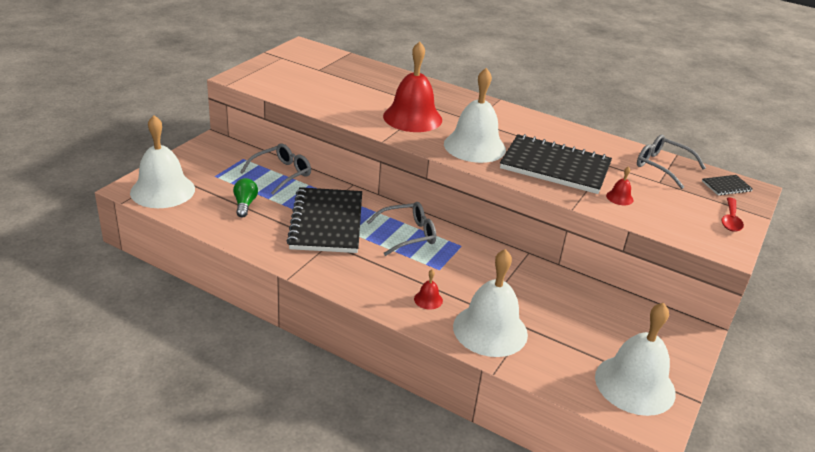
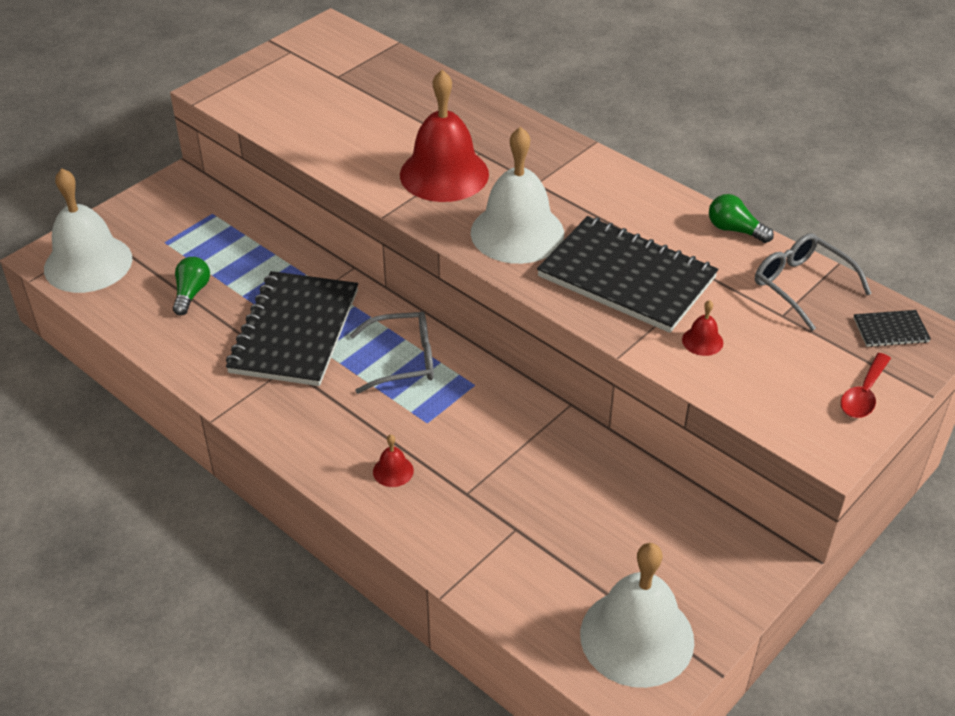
camera: 15 degrees right, 10 degrees up
grey glasses [240,144,311,195] -> none
white bell [453,249,528,357] -> none
none -> green light bulb [709,194,774,243]

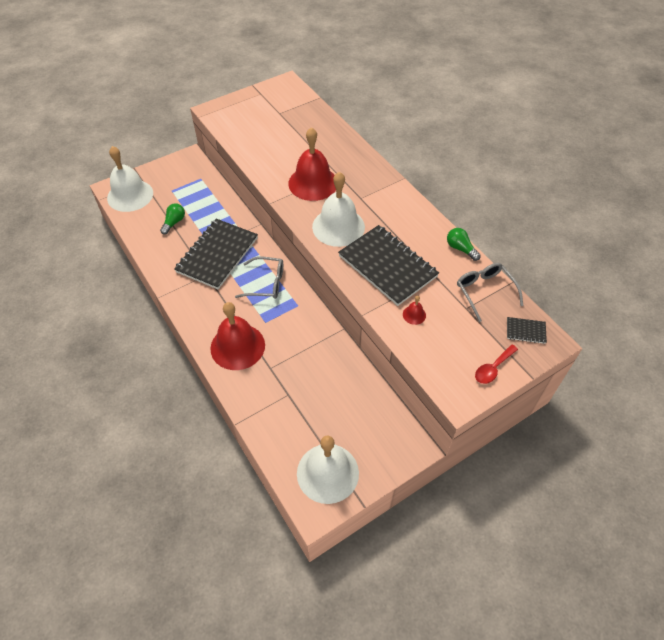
camera: 15 degrees right, 10 degrees up
red bell [373,434,414,487] -> red bell [210,302,265,370], size x2.50

